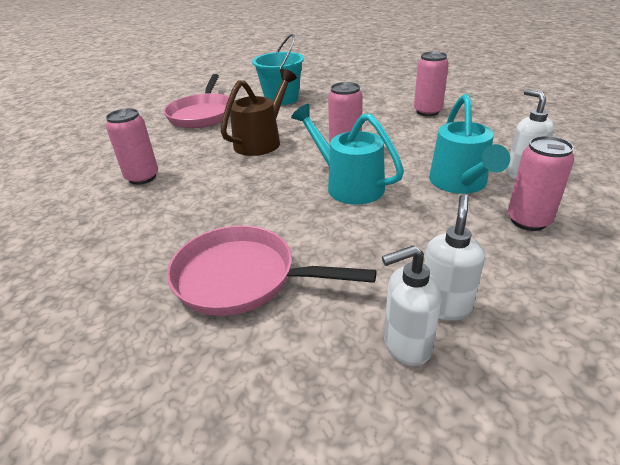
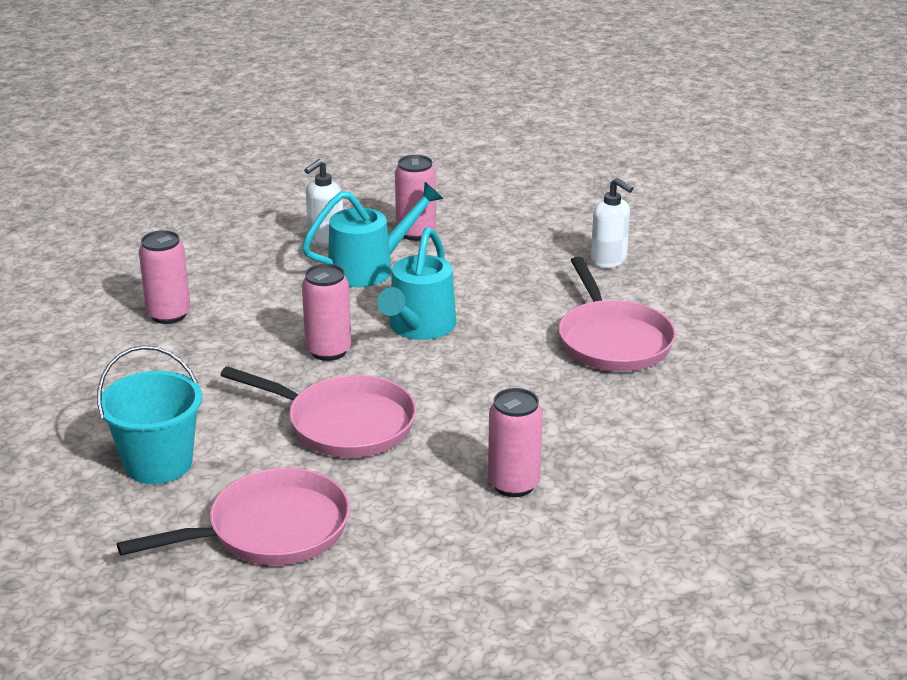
camera: 120 degrees left, 5 degrees down
brown watering can [221,69,297,156] -> pink pan [220,366,416,458]
white soap dispenser [424,194,485,320] -> none

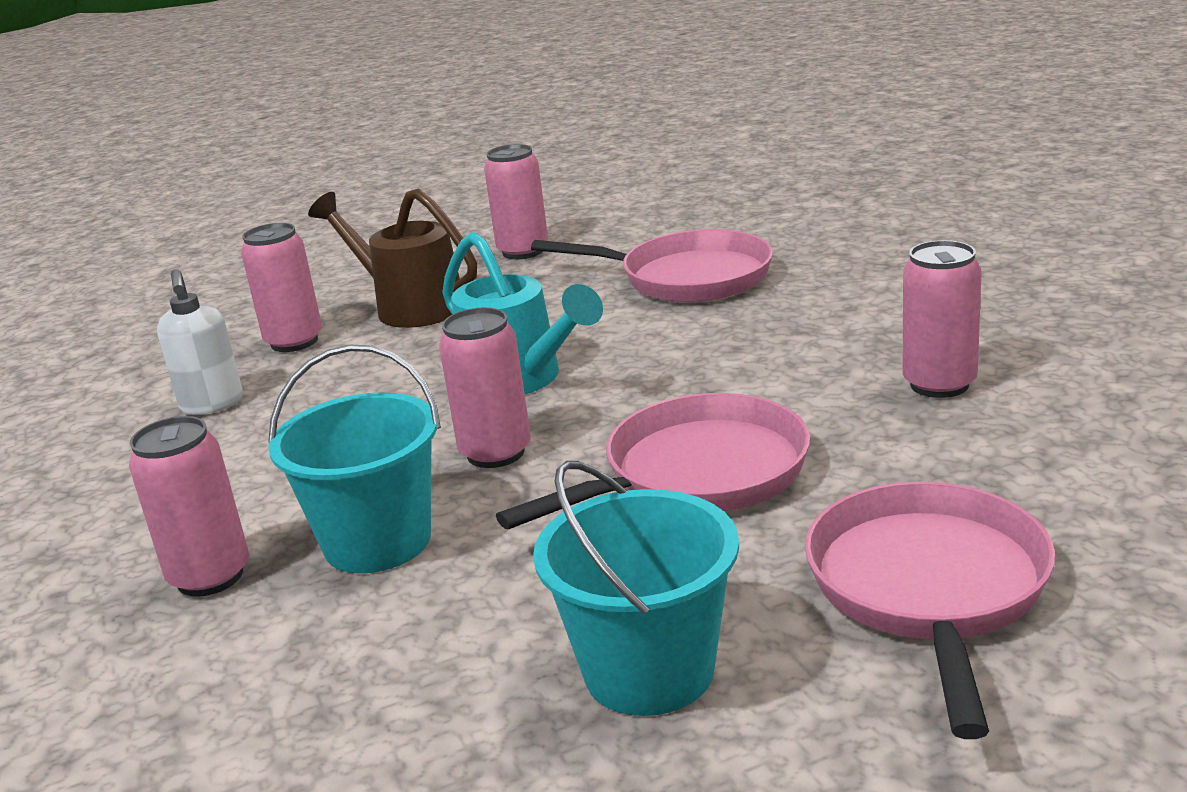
camera: 55 degrees left, 5 degrees down
turquoise watering can [302,182,443,287] -> none
white soap dispenser [591,178,633,268] -> pink can [484,144,548,259]
none -> turquoise bucket [268,345,441,573]
none -> brown watering can [308,188,477,328]

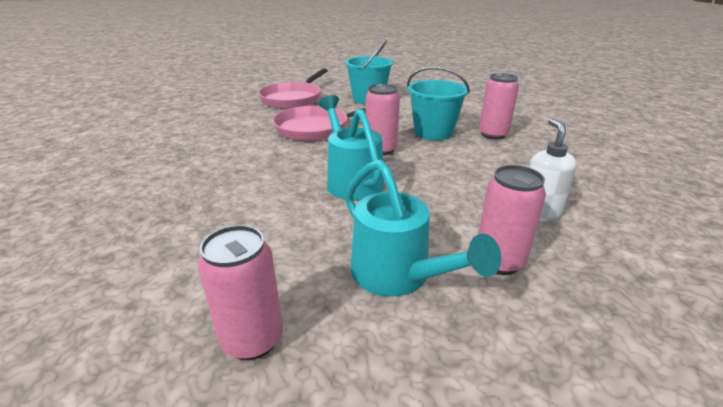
camera: 165 degrees left, 5 degrees up
brown watering can [308,188,477,328] -> turquoise watering can [345,160,501,297]
pink pan [531,229,773,303] -> none
pink can [902,240,982,398] -> none

